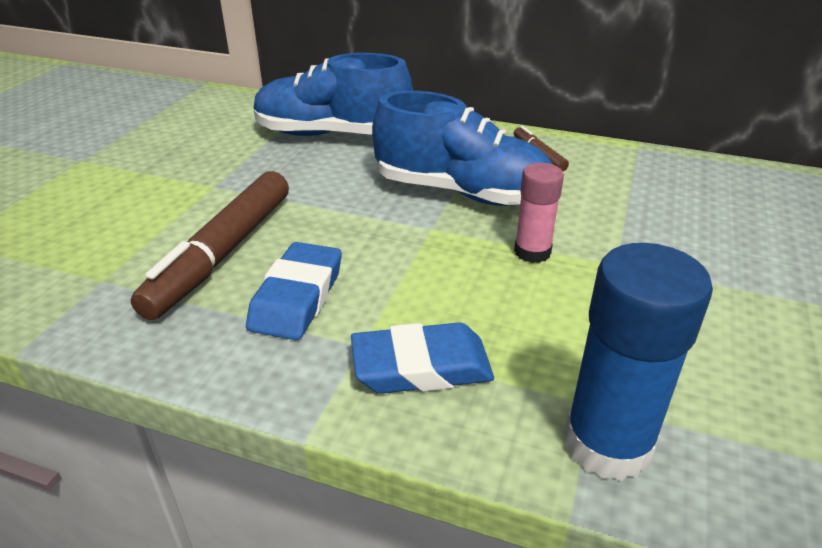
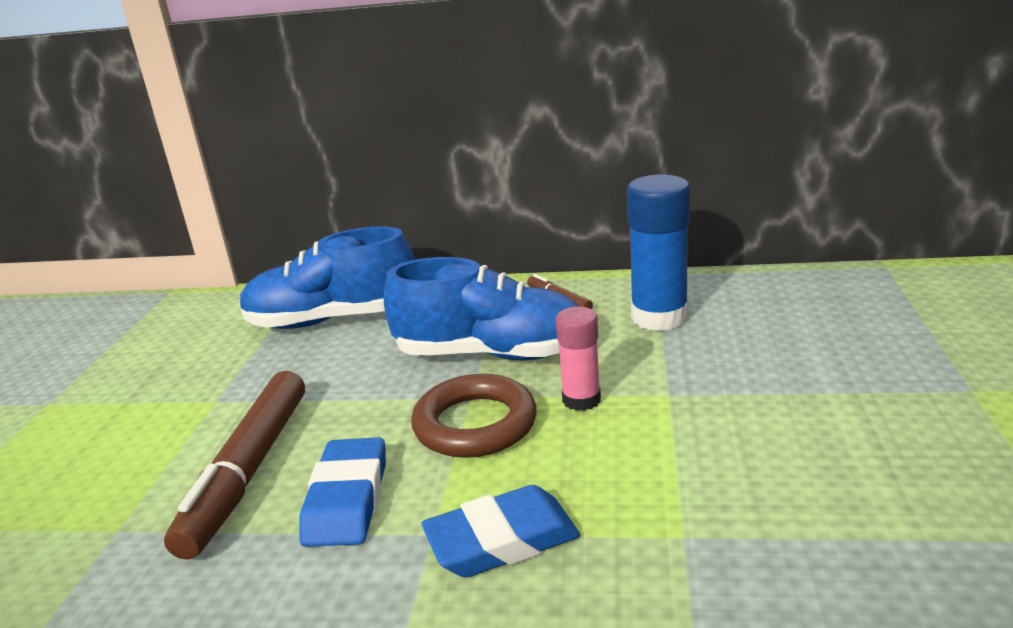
camera: 10 degrees left, 10 degrees down
blue glue stick [564,243,713,481] -> blue glue stick moved to [627,174,690,331]
none -> brown ring [411,374,537,458]

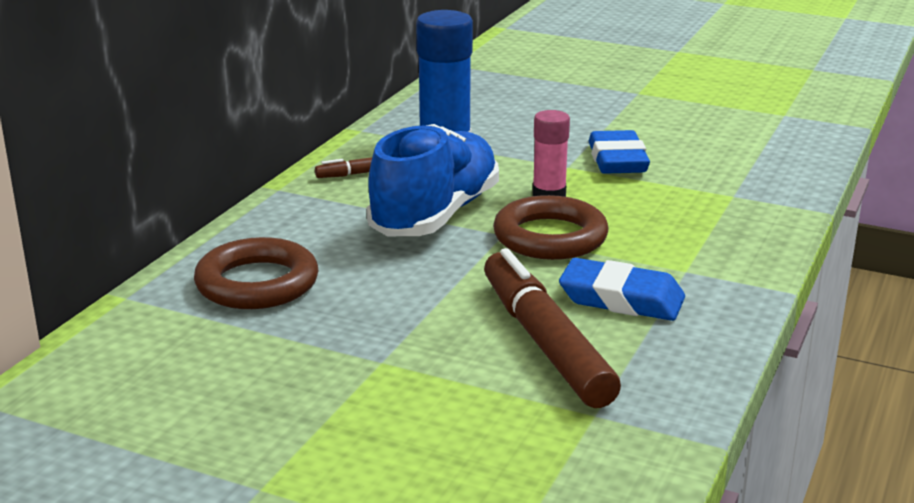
camera: 75 degrees left, 0 degrees up
brown marker [164,371,305,560] -> brown marker turned 135 degrees counterclockwise [484,248,621,408]
blue shoe [240,227,415,329] -> brown ring [194,237,318,309]
blue eraser [421,485,580,578] -> blue eraser moved to [589,130,650,174]

